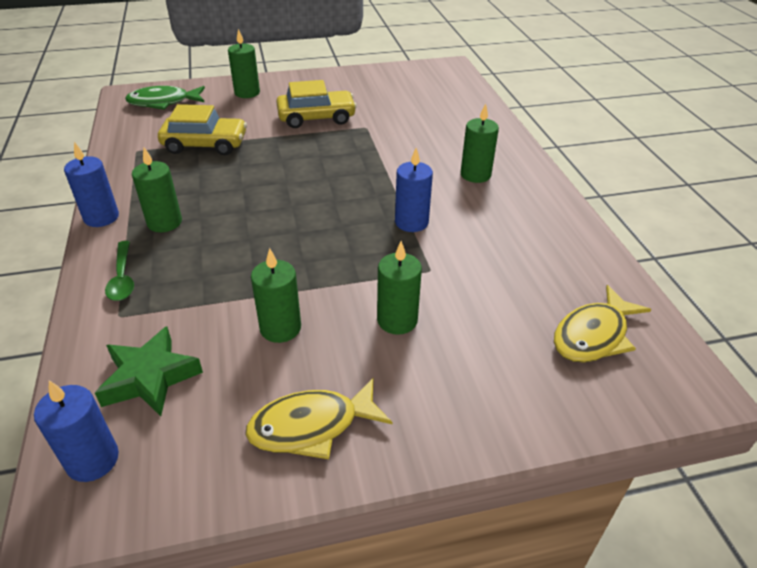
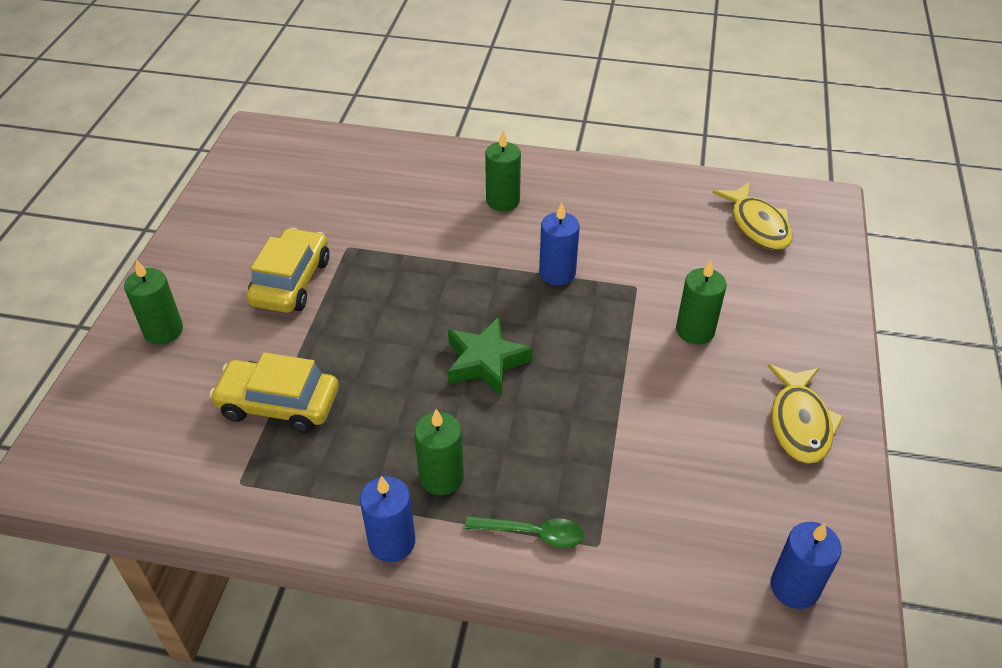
camera: 65 degrees left, 5 degrees up
green star [95,326,203,416] -> green star moved to [448,317,533,396]
green fish [125,86,205,110] -> none
yellow car [158,104,247,155] -> yellow car turned 105 degrees counterclockwise [209,353,339,433]
green candle [251,248,301,343] -> none

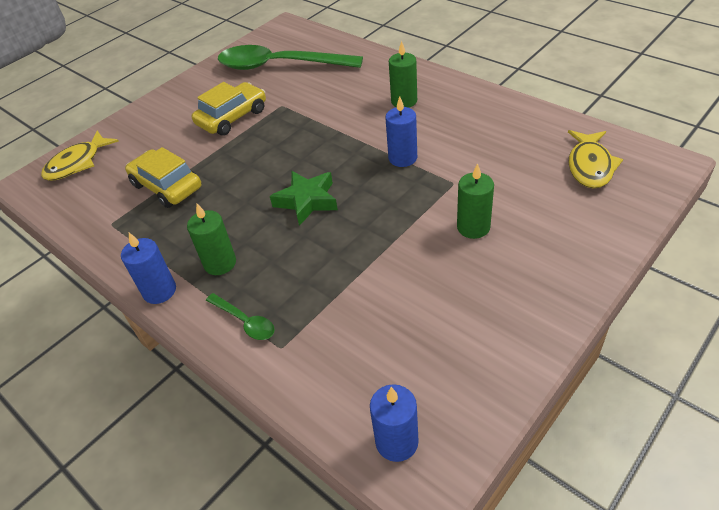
camera: 35 degrees right, 0 degrees up
green candle [124,260,183,344] -> none
yellow fish [767,364,844,464] -> yellow fish moved to [41,131,119,181]
none -> green spoon [218,45,363,70]

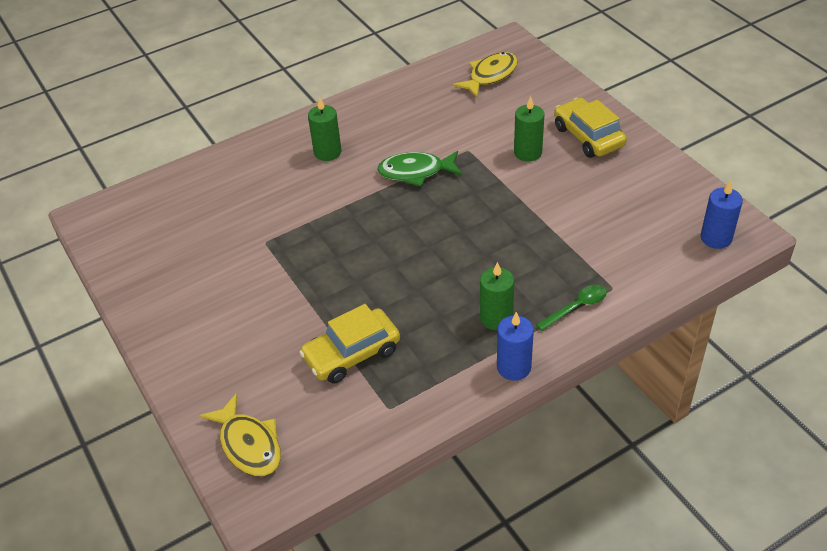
camera: 75 degrees left, 0 degrees up
yellow car [192,82,266,136] -> yellow car moved to [554,98,627,158]
green spoon [218,45,363,70] -> none
green star [270,171,338,226] -> none
blue candle [385,96,417,167] -> green fish [377,151,462,186]
yellow fish [568,130,623,189] -> yellow fish turned 75 degrees counterclockwise [452,52,518,98]

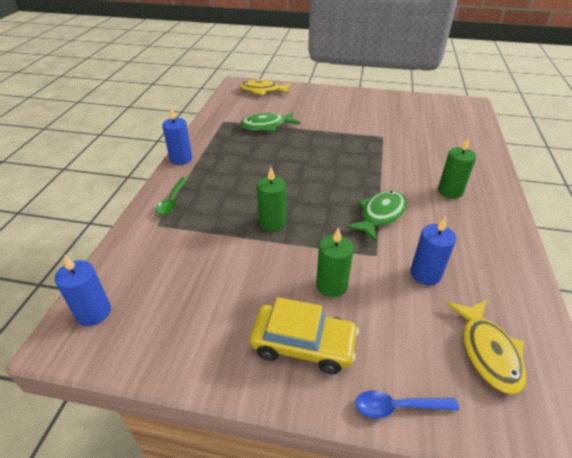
camera: 130 degrees right, 5 degrees down
yellow car [299,304,400,383] -> green fish [240,112,300,132]
green candle [480,262,514,330] -> green candle moved to [257,167,286,231]
none -> blue spoon [355,390,459,419]
none -> blue candle [410,216,456,285]

